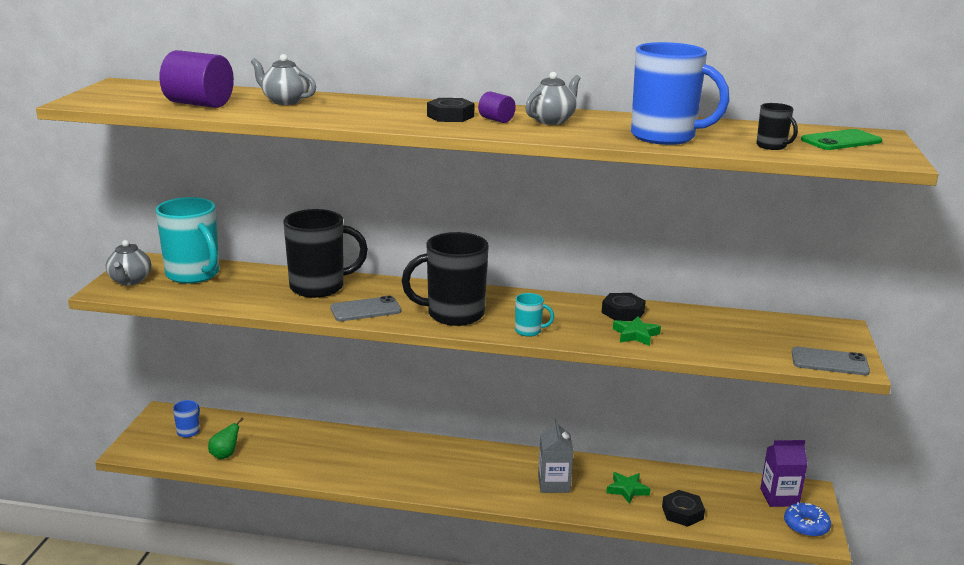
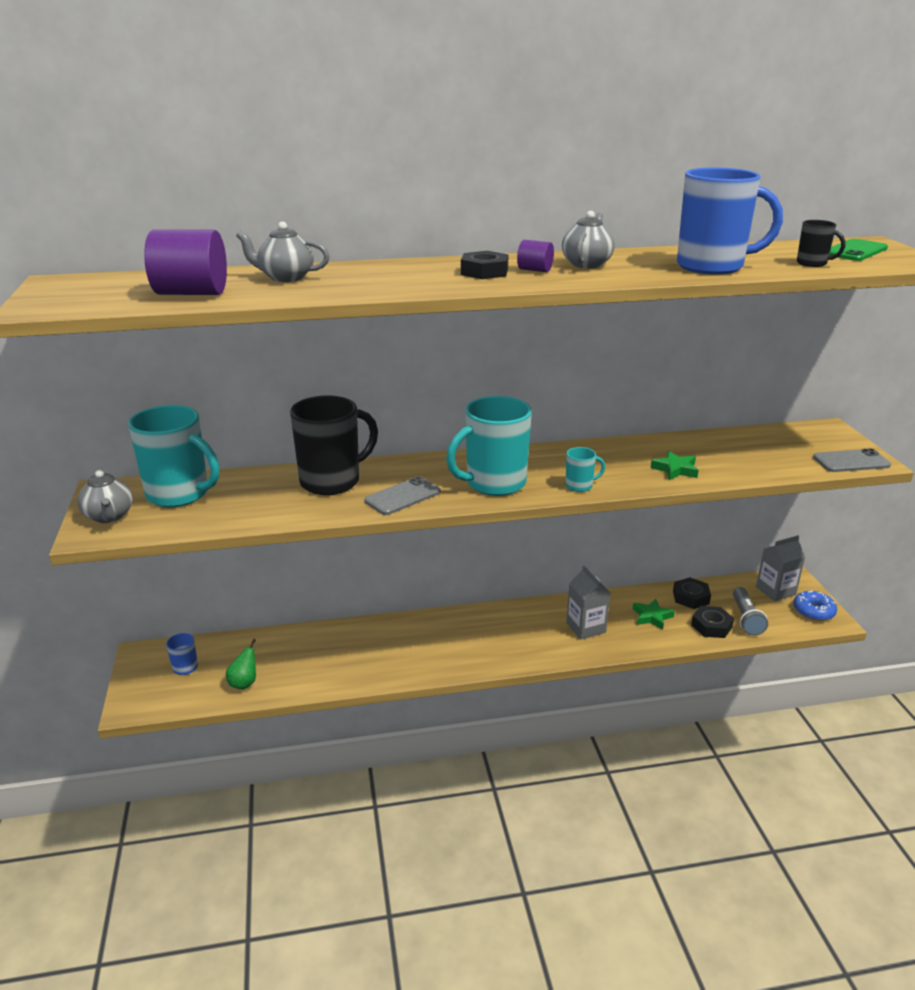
camera: 20 degrees left, 5 degrees up
black mug [402,232,489,326] -> turquoise mug [446,396,532,496]
black nut [602,293,646,321] -> black nut moved to [673,577,711,609]
purple carton [760,440,808,507] -> grey carton [756,535,805,601]
none -> grey flashlight [733,587,768,636]

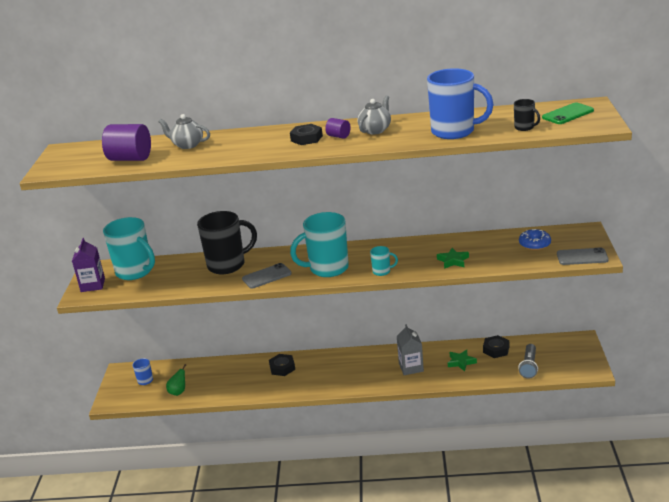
camera: 15 degrees right, 0 degrees up
grey teapot [77,470,133,523] -> purple carton [72,238,105,292]
black nut [691,606,734,638] -> black nut moved to [269,354,295,376]
grey carton [756,535,805,601] -> none
blue donut [793,591,837,621] -> blue donut moved to [519,229,551,250]

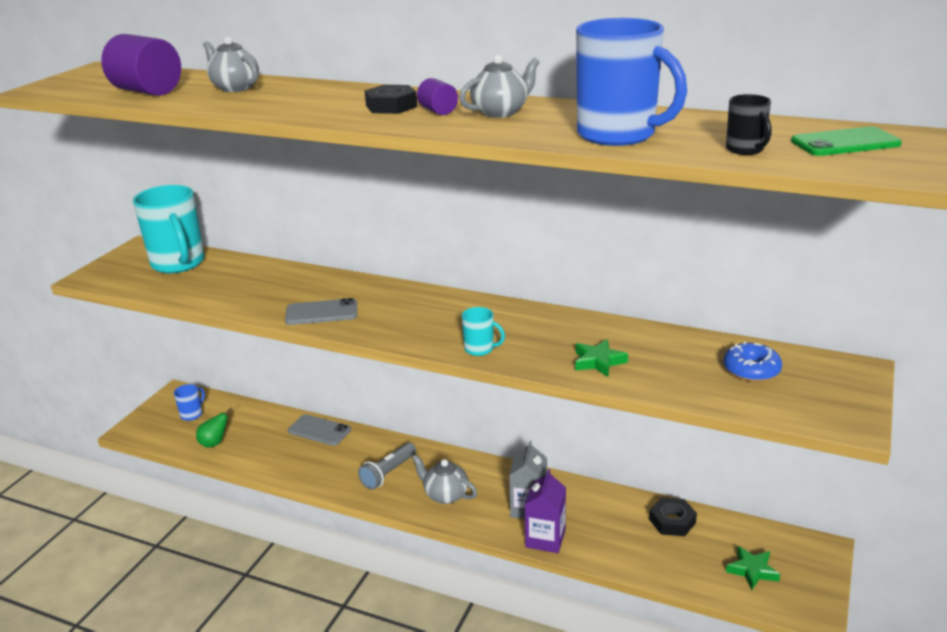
camera: 20 degrees right, 0 degrees up
purple carton [72,238,105,292] -> purple carton moved to [524,469,566,553]
black mug [197,211,257,274] -> none
black nut [269,354,295,376] -> none
turquoise mug [290,212,349,277] -> none
green star [448,350,477,372] -> green star moved to [726,546,780,590]
grey flashlight [518,344,538,379] -> grey flashlight moved to [358,442,416,490]
grey phone [557,247,609,265] -> grey phone moved to [288,414,351,446]
none -> grey teapot [412,455,477,504]

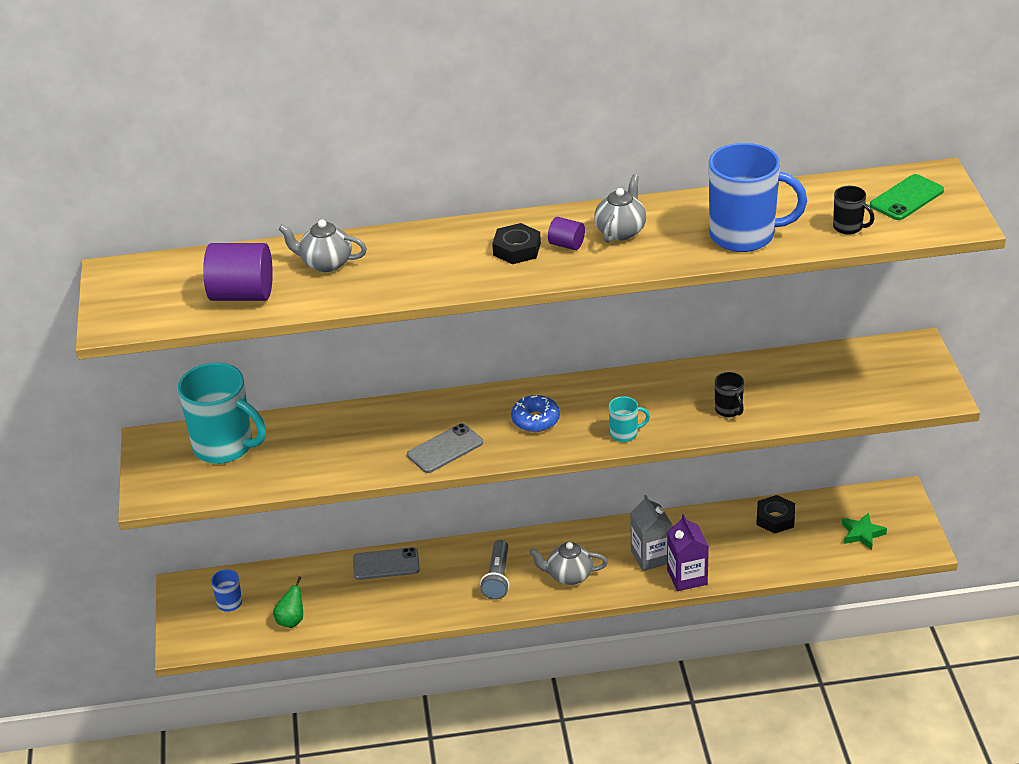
camera: 30 degrees left, 10 degrees up
green star [575,339,628,377] -> black mug [715,372,744,417]
blue donut [724,342,782,382] -> blue donut moved to [511,395,560,432]

